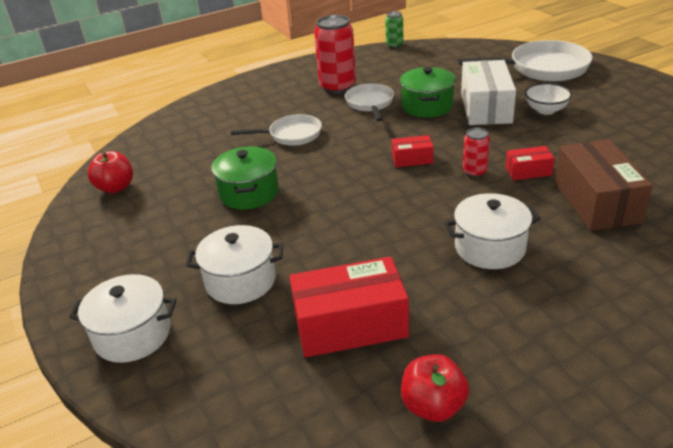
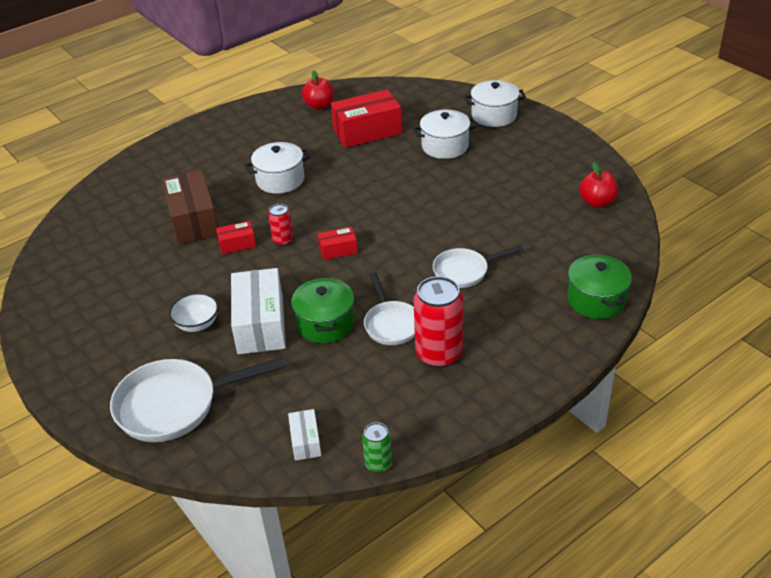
camera: 170 degrees right, 5 degrees up
green pot [211,147,279,210] -> green pot moved to [567,254,632,319]
none -> white box [288,409,321,461]

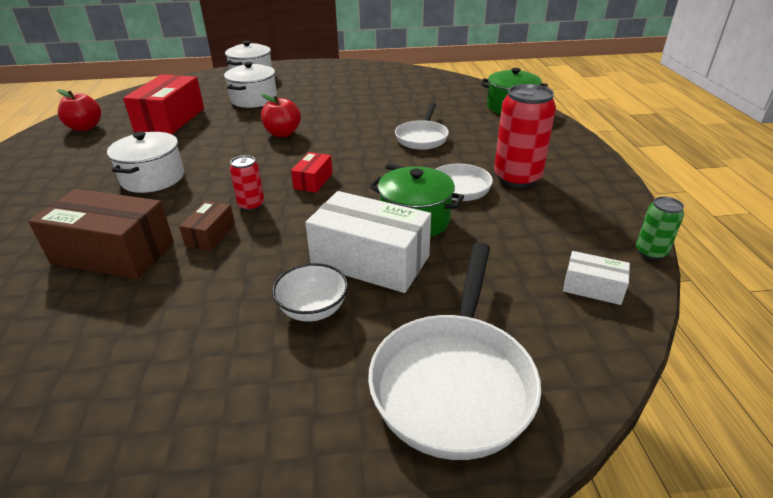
camera: 60 degrees left, 5 degrees down
red box [216,221,256,254] -> brown box [179,201,235,251]
red apple [579,162,618,208] -> red apple moved to [261,94,301,137]

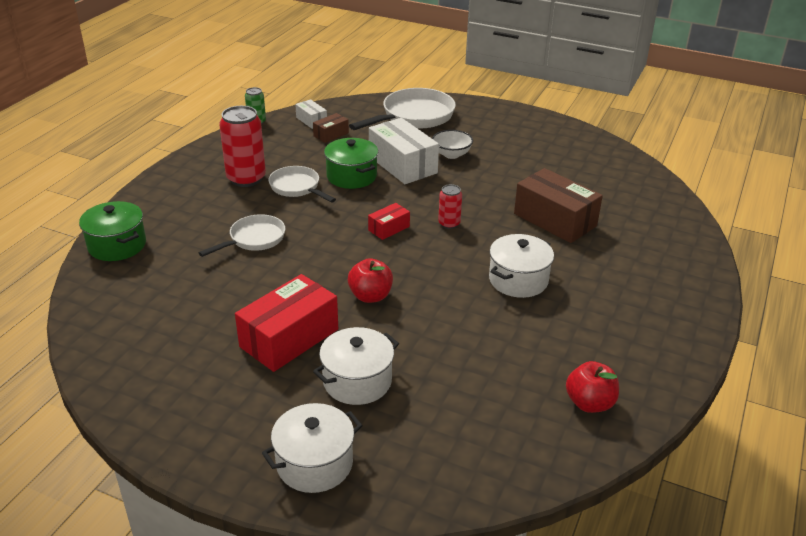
camera: 150 degrees left, 0 degrees up
red box [123,74,204,134] -> red box moved to [235,274,338,372]
brown box [179,201,235,251] -> brown box moved to [313,113,349,143]

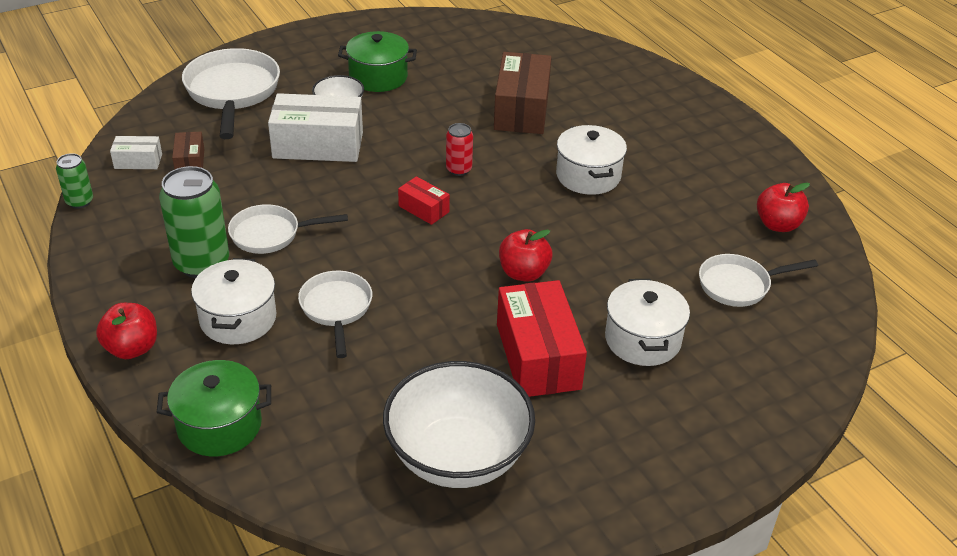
camera: 55 degrees left, 5 degrees up
red can [219,106,266,187] -> green can [159,166,229,278]
white pot [262,403,363,493] -> white pot moved to [191,258,276,344]
green pot [324,138,378,189] -> green pot moved to [338,31,417,92]
red box [368,203,410,240] -> red box turned 45 degrees counterclockwise [398,176,450,225]
brown box [514,168,603,243] -> brown box turned 75 degrees counterclockwise [494,52,552,134]
none -> red apple [96,303,157,359]
none -> white bowl [383,361,535,488]
none -> white pan [699,254,818,307]

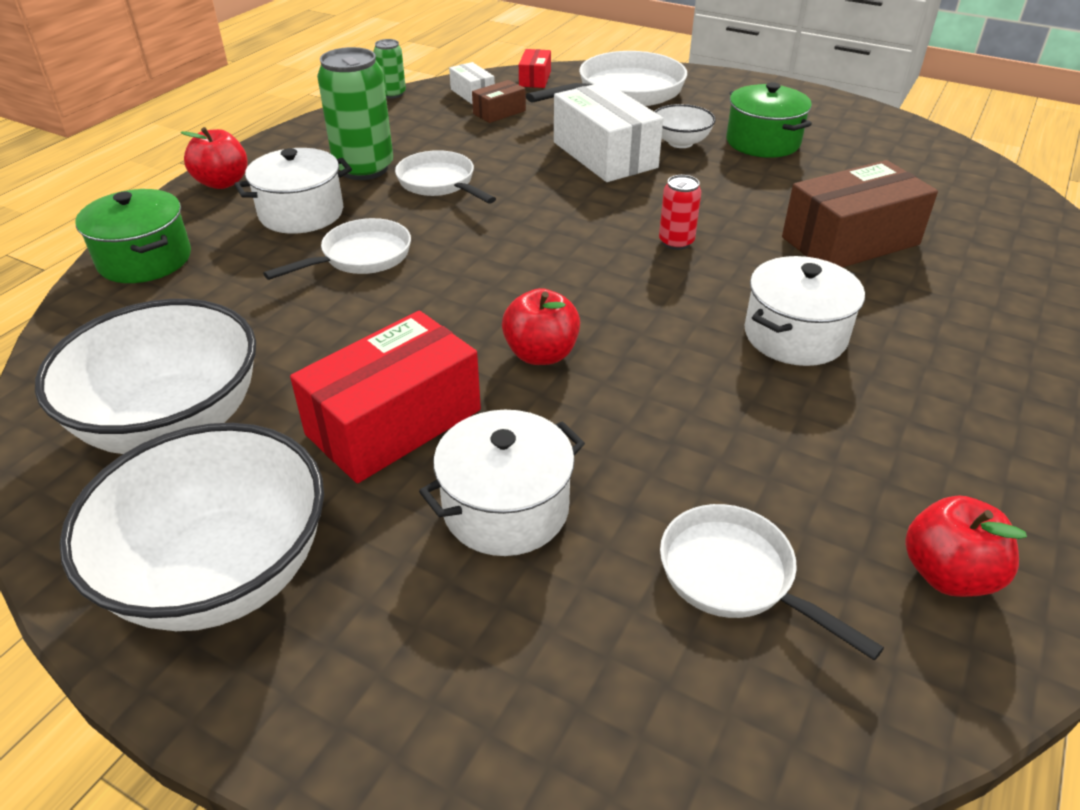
camera: 60 degrees right, 0 degrees up
red box [398,176,450,225] -> red box moved to [519,49,551,88]
none -> white bowl [59,423,324,631]

